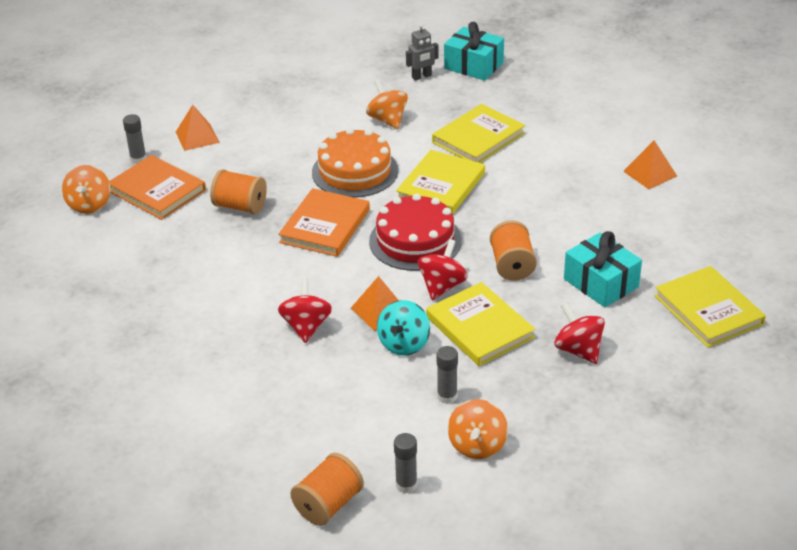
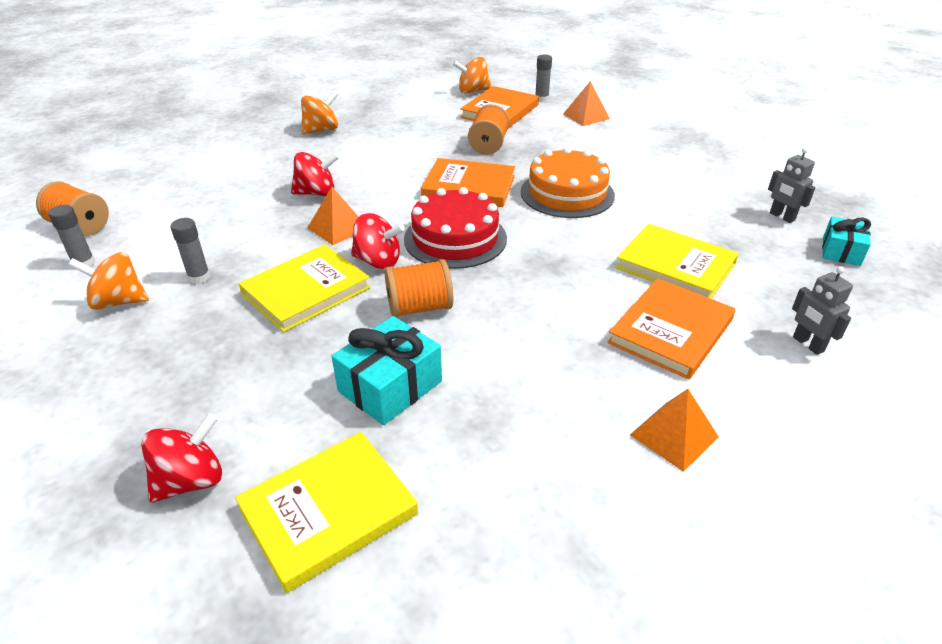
camera: 80 degrees right, 0 degrees up
orange spinning top [366,79,408,129] -> orange spinning top moved to [301,91,338,134]
turquoise spinning top [377,300,430,356] -> none
yellow book [396,150,485,214] -> none
turquoise gift [444,22,504,80] -> turquoise gift [822,217,871,266], size x0.65
red spinning top [554,302,605,364] -> red spinning top moved to [141,413,222,503]
none -> orange book [607,278,735,380]
none -> grey robot [792,266,853,355]

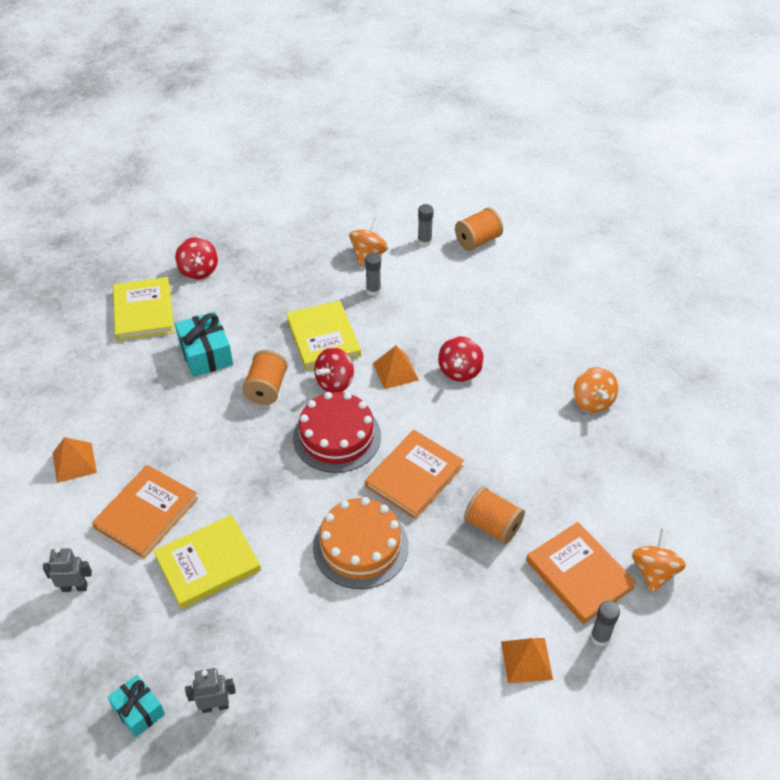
camera: 115 degrees right, 10 degrees up
orange book [607,278,735,380] -> orange book turned 60 degrees clockwise [92,465,198,559]

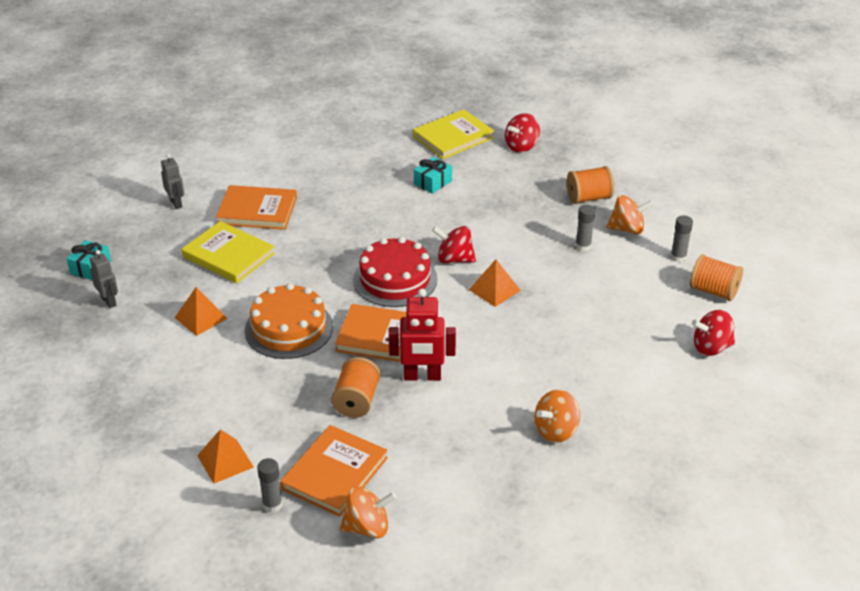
camera: 65 degrees right, 10 degrees down
orange pyramid [53,437,97,483] -> orange pyramid moved to [174,287,228,336]
turquoise gift [175,312,233,377] -> turquoise gift [414,157,452,194], size x0.65
orange spool [242,350,288,405] -> orange spool moved to [567,166,614,204]
yellow book [286,300,361,370] -> none
red spinning top [438,336,484,382] -> red spinning top moved to [692,310,735,356]
none -> red robot [389,289,456,381]

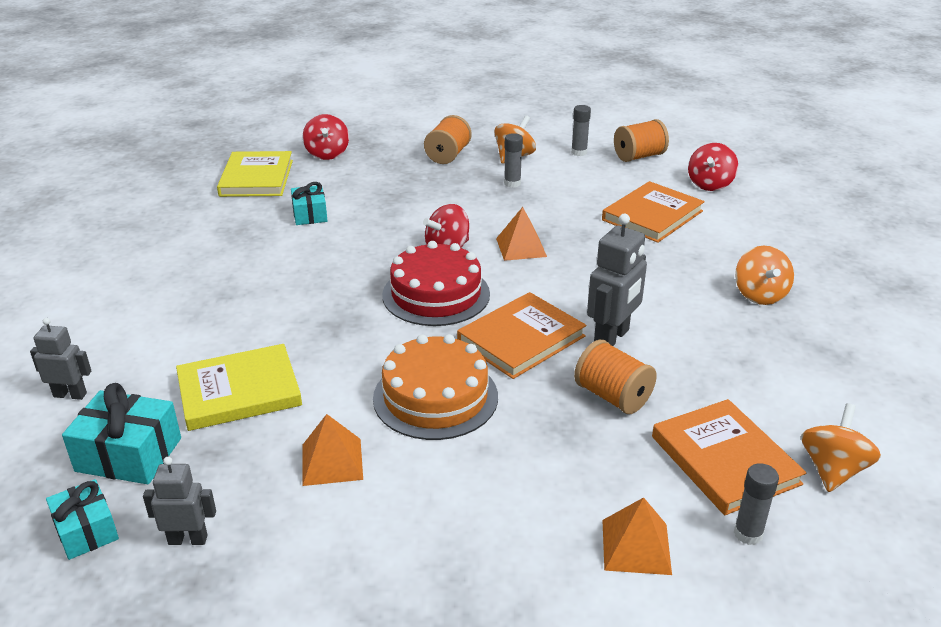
camera: 55 degrees left, 5 degrees down
orange book [216,185,297,230] -> orange book moved to [602,181,705,243]
red robot [389,289,456,381] -> grey robot [587,214,647,346]
none -> turquoise gift [62,383,181,484]

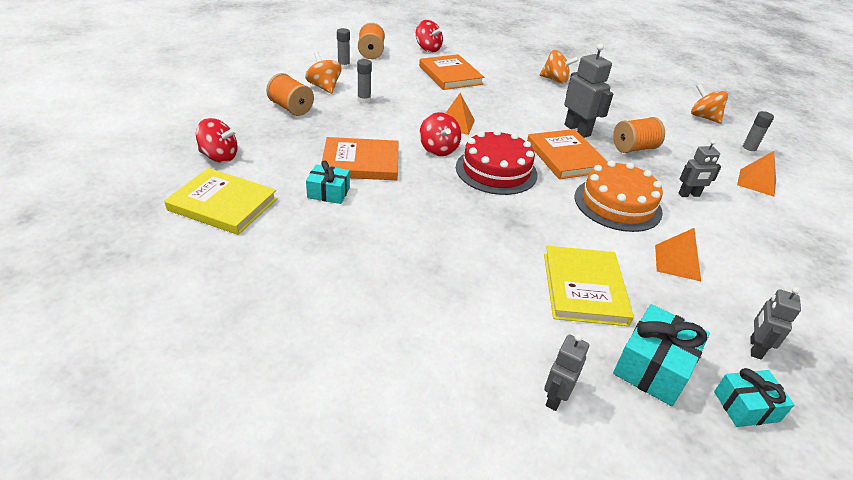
camera: 70 degrees left, 5 degrees up
orange book [652,399,807,515] -> orange book moved to [321,137,398,180]
none -> grey robot [679,140,721,197]

